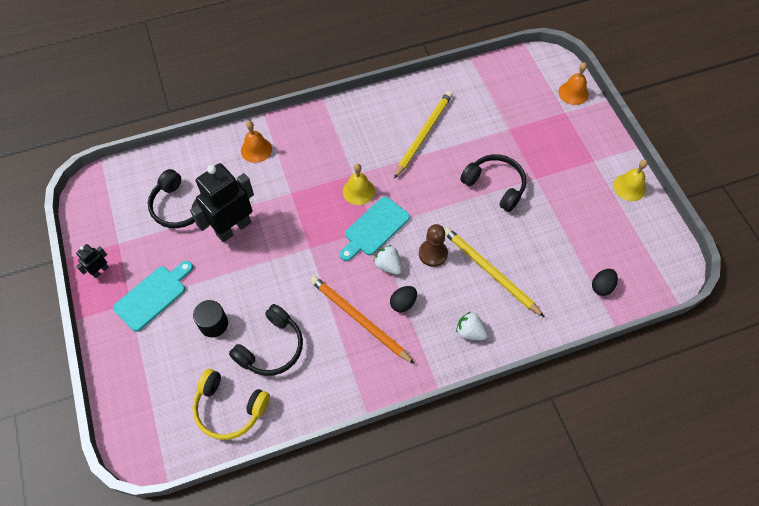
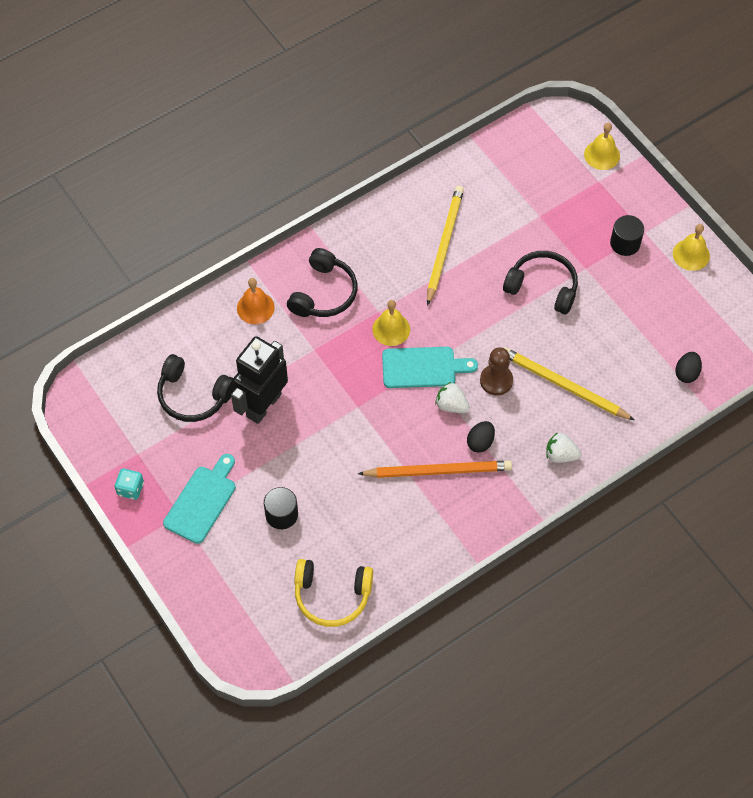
camera: 15 degrees left, 0 degrees up
black robot [76,244,109,278] -> turquoise dice [115,469,144,500]
black headphones [229,304,303,376] -> black headphones moved to [287,248,357,317]
orange pencil [310,276,415,364] -> orange pencil turned 150 degrees clockwise [358,460,512,478]
turquoise cutting board [340,197,410,261] -> turquoise cutting board turned 120 degrees counterclockwise [382,347,478,388]
orange bell [558,62,588,105] -> yellow bell [584,123,620,170]
none -> black cylinder [610,215,644,256]

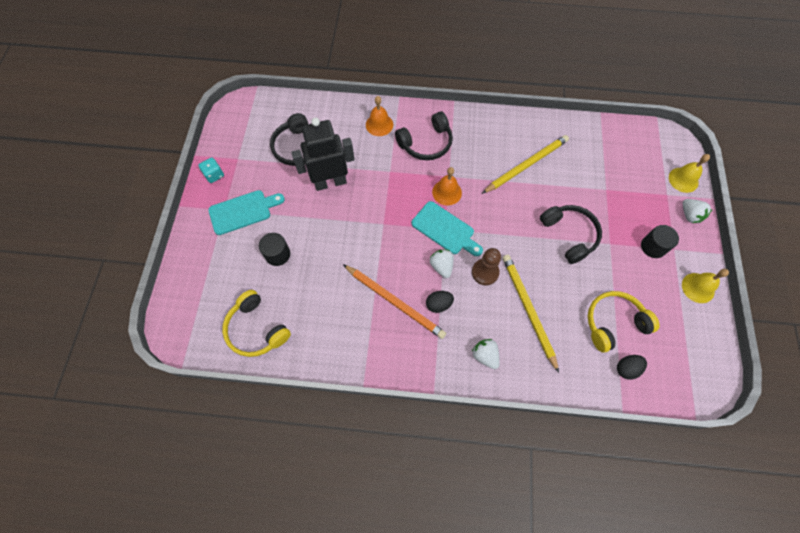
camera: 40 degrees right, 5 degrees up
yellow bell [372,300,410,346] -> orange bell [432,167,462,205]
none -> yellow headphones [588,291,660,353]
none -> white strawberry [683,199,712,223]

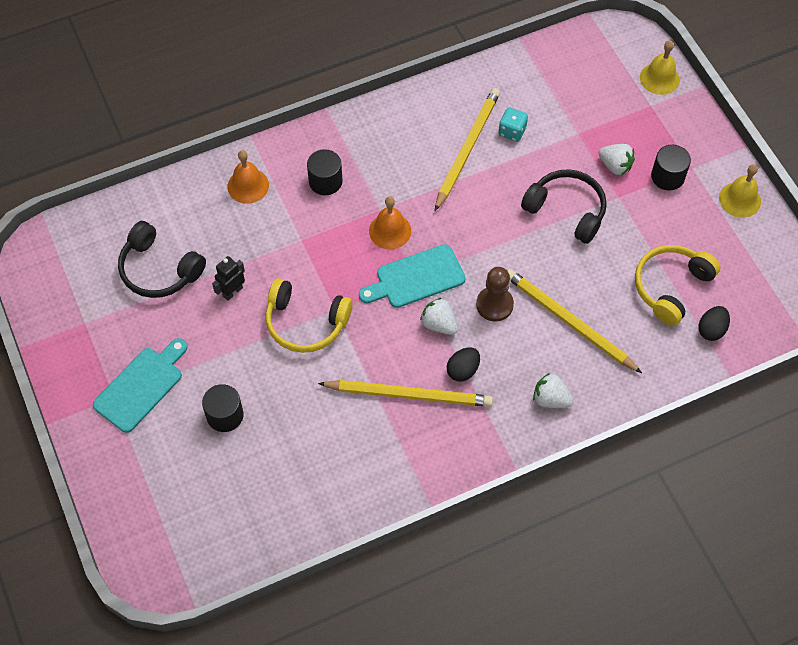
camera: 30 degrees left, 5 degrees down
turquoise dice [198,157,224,183] -> turquoise dice moved to [499,108,528,142]
yellow headphones [222,290,291,357] -> yellow headphones moved to [266,278,352,353]
black robot [292,118,355,191] -> black robot [212,256,245,301], size x0.46
orange pencil [343,264,446,339] -> yellow pencil [318,380,493,407]
black headphones [395,111,453,160] -> black cylinder [307,149,343,195]
turquoise cutting board [411,201,483,256] -> turquoise cutting board turned 150 degrees clockwise [359,244,466,308]
white strawberry [683,199,712,223] -> white strawberry moved to [598,144,635,175]

